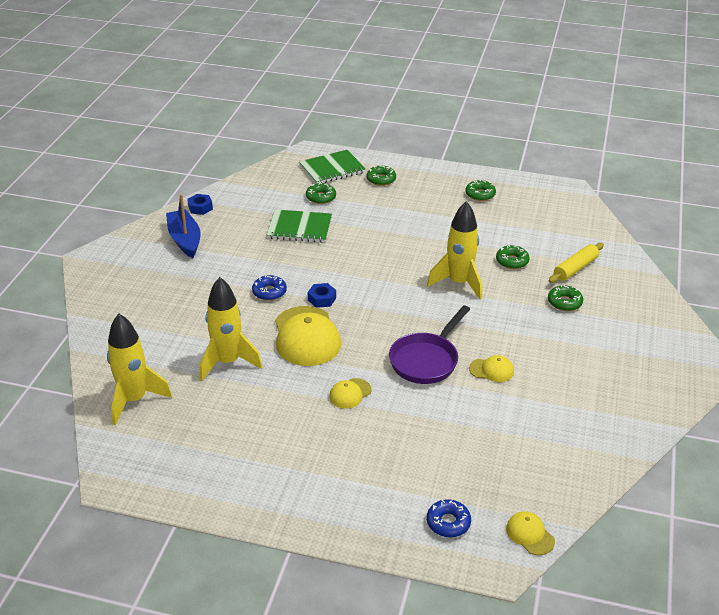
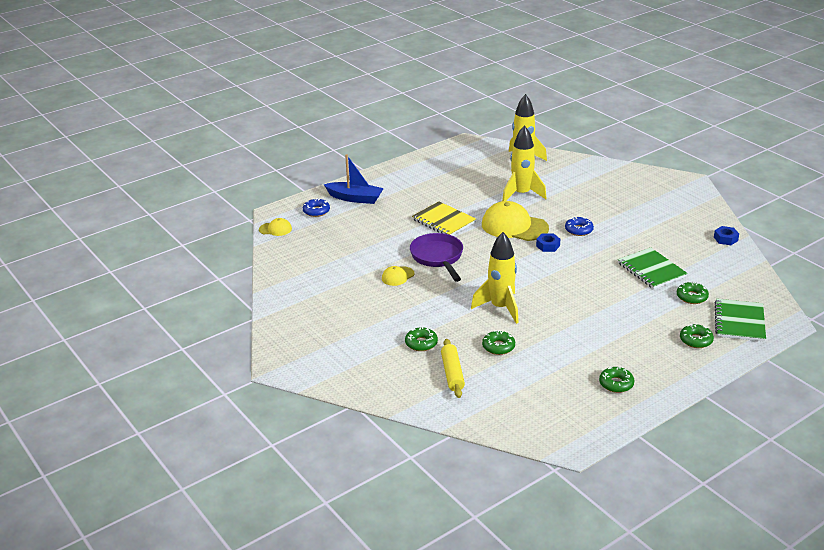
camera: 130 degrees right, 5 degrees down
blue boat [166,194,200,258] -> blue boat moved to [324,154,384,204]
green notebook [267,209,332,243] -> green notebook turned 75 degrees counterclockwise [618,248,688,289]
yellow cap [329,378,372,409] -> yellow notebook [412,201,476,236]

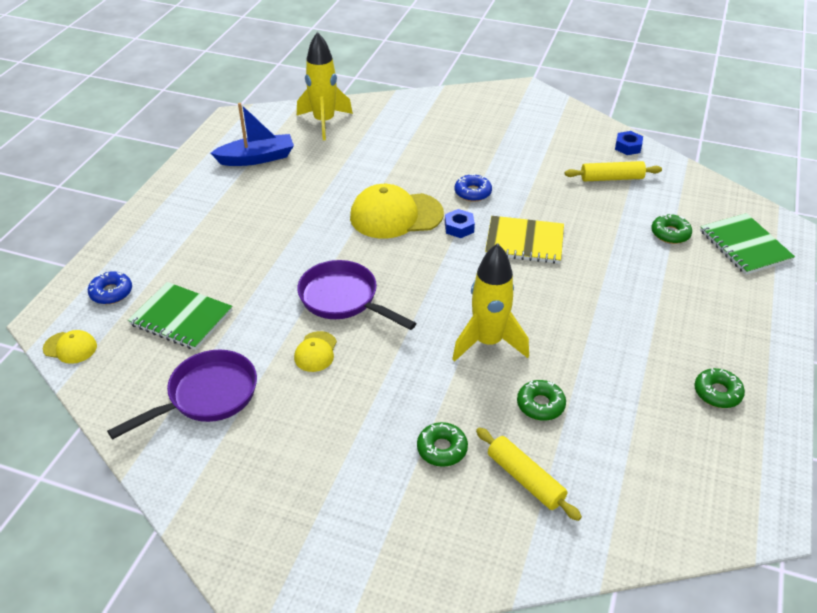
camera: 35 degrees left, 10 degrees up
yellow cap [259,218,292,236] -> yellow cap turned 45 degrees clockwise [43,330,97,364]
blue boat [324,154,384,204] -> blue boat moved to [211,103,294,166]
yellow notebook [412,201,476,236] -> yellow notebook moved to [485,216,564,264]
yellow rocket [502,125,547,201] -> none
green notebook [618,248,688,289] -> green notebook moved to [128,282,232,350]
green donut [680,324,714,348] -> none
none -> purple pan [107,350,257,439]
none -> yellow rolling pin [565,161,662,182]

